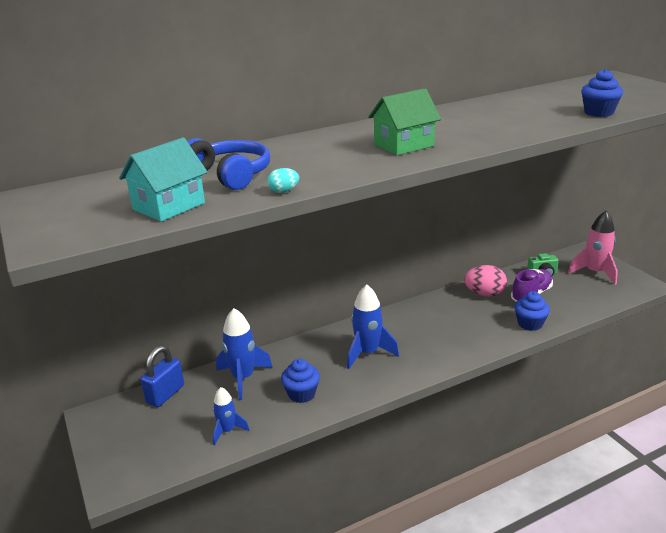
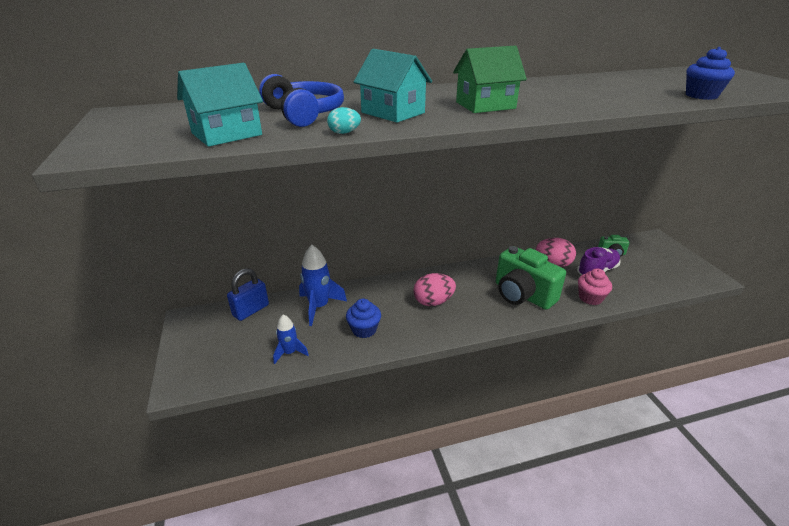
camera: 10 degrees right, 5 degrees up
blue rocket [347,284,399,369] -> pink egg [413,273,456,306]
blue cupcake [514,291,550,331] -> pink cupcake [578,268,612,305]
pink rocket [568,211,618,285] -> none
none -> turquoise house [354,49,432,123]
none -> green camera [496,246,566,310]

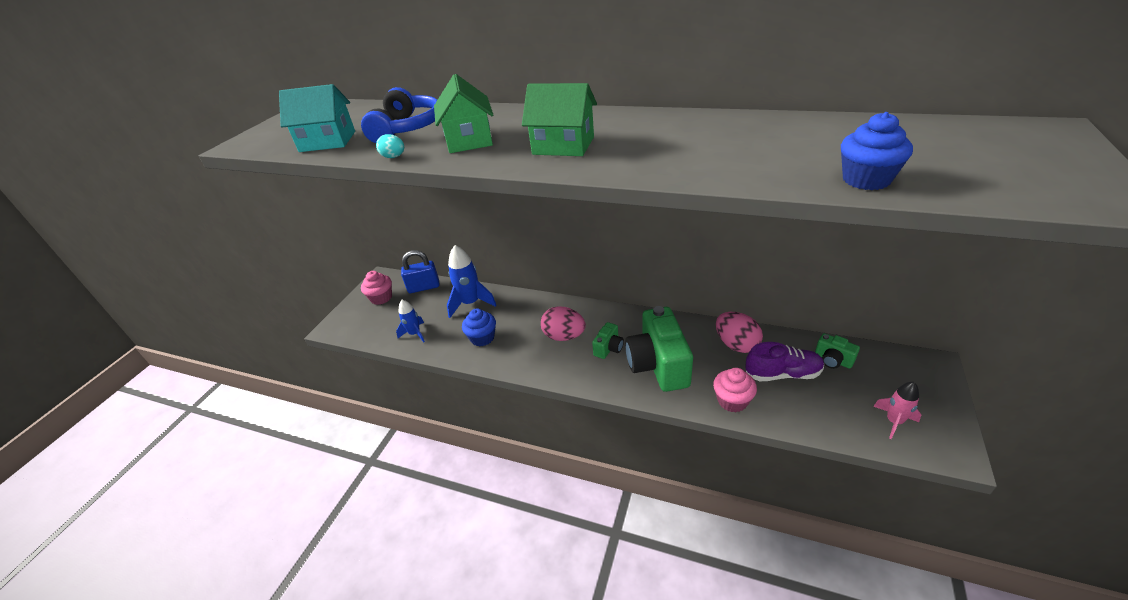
camera: 40 degrees right, 5 degrees up
turquoise house [354,49,432,123] -> green house [434,74,493,153]
none -> pink cupcake [361,271,392,305]
none -> green camera [592,322,624,359]
none -> pink rocket [873,382,921,439]

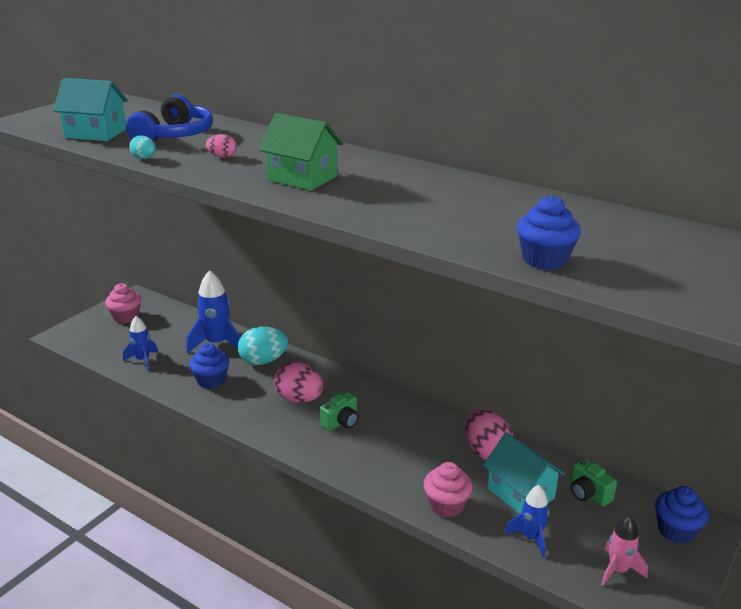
camera: 10 degrees right, 10 degrees down
blue padlock [401,250,439,293] -> none
green house [434,74,493,153] -> pink egg [206,134,237,158]
green camera [625,306,693,392] -> none
purple shoe [745,342,824,381] -> turquoise house [483,432,565,514]
none -> turquoise egg [238,327,288,365]
none -> blue rocket [505,485,550,558]
none -> blue cupcake [655,486,709,544]

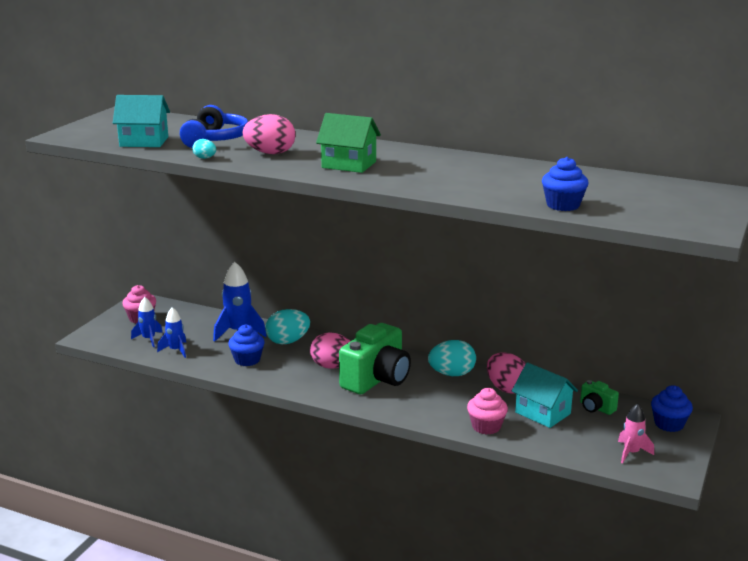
camera: 10 degrees left, 5 degrees down
pink egg [206,134,237,158] -> pink egg [242,114,296,154], size x2.02
green camera [320,392,359,431] -> green camera [339,323,411,394], size x2.15
blue rocket [505,485,550,558] -> blue rocket moved to [131,297,163,347]
none -> turquoise egg [428,340,476,376]

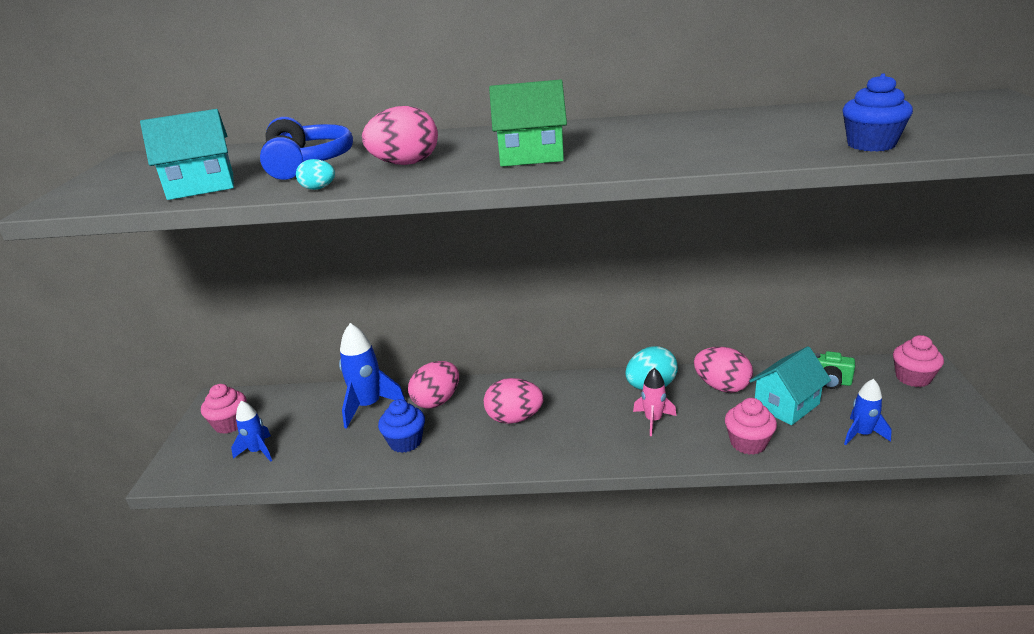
camera: 20 degrees left, 5 degrees up
blue rocket [157,307,186,358] -> blue rocket moved to [844,379,892,445]
turquoise egg [265,309,310,344] -> pink egg [408,361,459,409]
green camera [339,323,411,394] -> none
turquoise house [512,362,578,428] -> turquoise house turned 60 degrees counterclockwise [749,346,831,425]
pink rocket [618,404,654,464] -> pink rocket moved to [633,368,676,436]
blue cupcake [651,385,693,432] -> pink cupcake [893,335,944,387]

